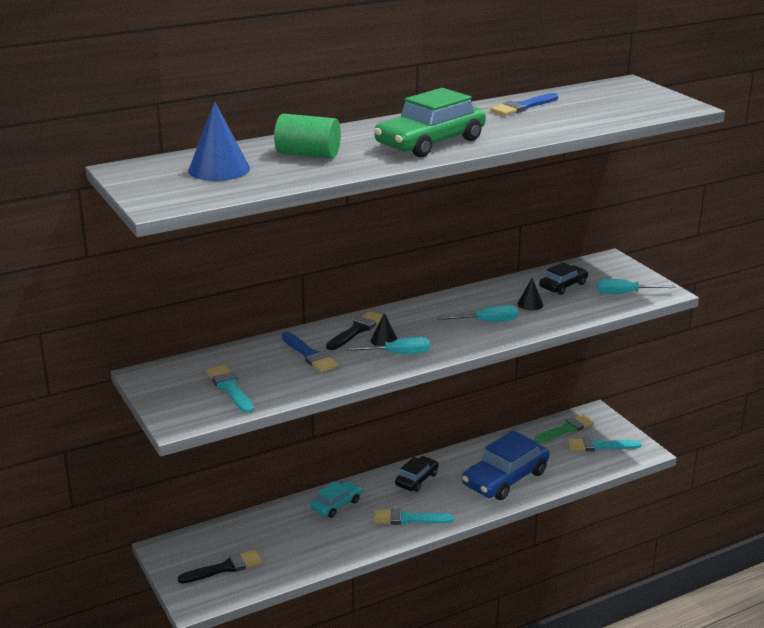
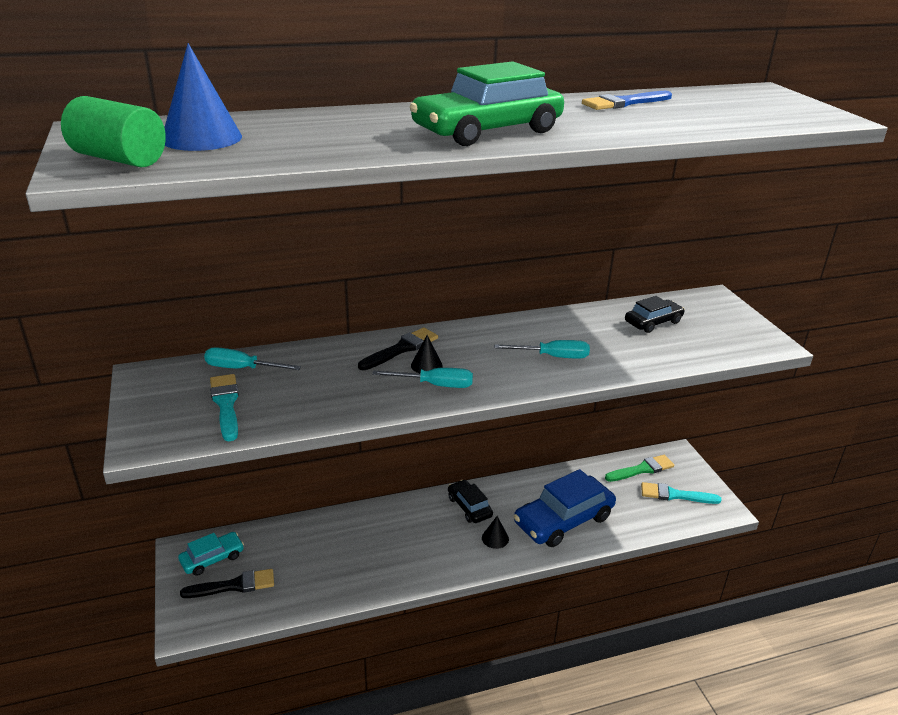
camera: 10 degrees right, 5 degrees up
green cylinder [274,114,341,159] -> green cylinder moved to [61,96,166,167]
blue brush [282,332,338,372] -> none
turquoise car [310,481,362,518] -> turquoise car moved to [178,532,244,576]
turquoise brush [374,509,454,525] -> none
black car [395,456,439,492] -> black car turned 75 degrees counterclockwise [448,480,493,523]
black cone [517,278,543,310] -> black cone moved to [482,516,509,549]
turquoise screwdriver [597,279,676,294] -> turquoise screwdriver moved to [204,347,301,370]

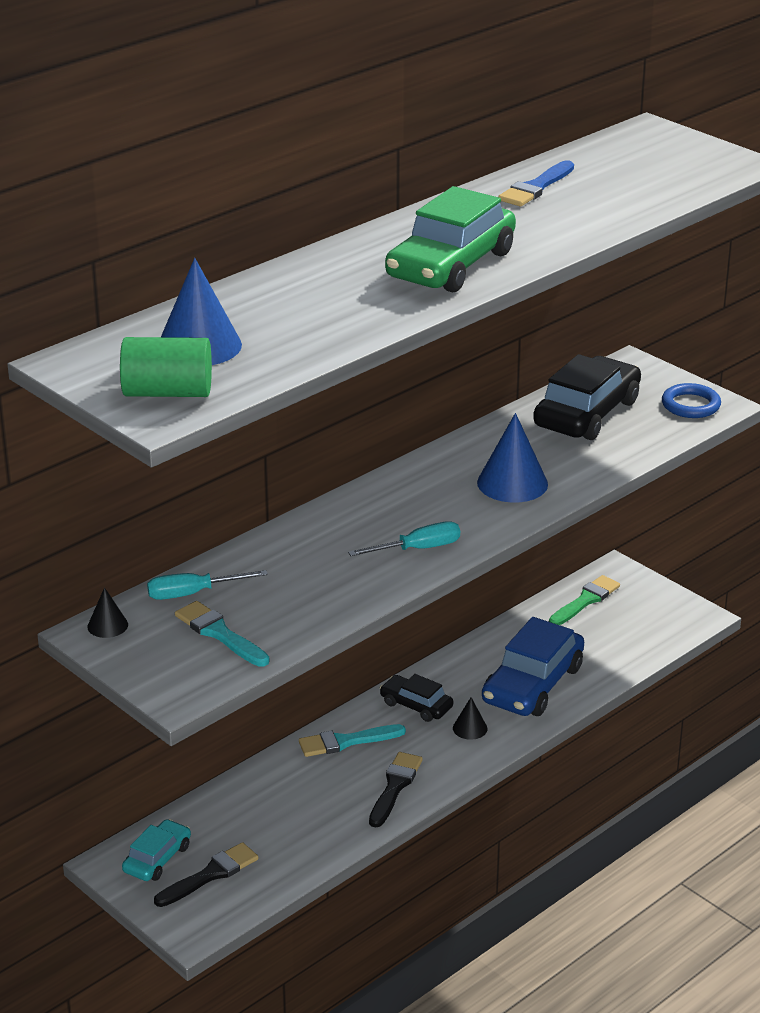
camera: 25 degrees left, 0 degrees up
black brush [358,327,438,370] -> black brush moved to [369,752,423,827]
black cone [411,335,443,374] -> black cone moved to [87,587,128,638]
turquoise screwdriver [494,340,590,359] -> blue cone [477,413,548,503]
black car [625,296,685,333] -> black car [533,354,641,440], size x1.85
turquoise brush [641,482,722,504] -> turquoise brush moved to [299,724,406,757]
none -> blue ring [662,383,721,418]

